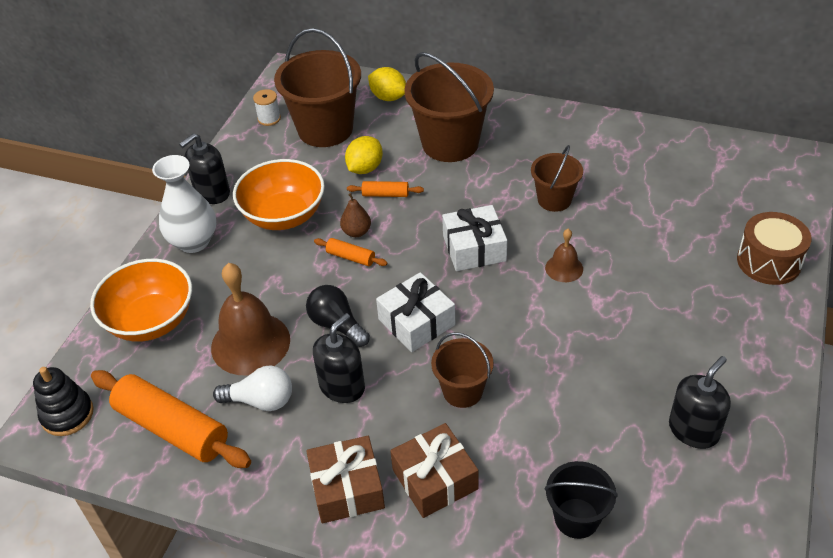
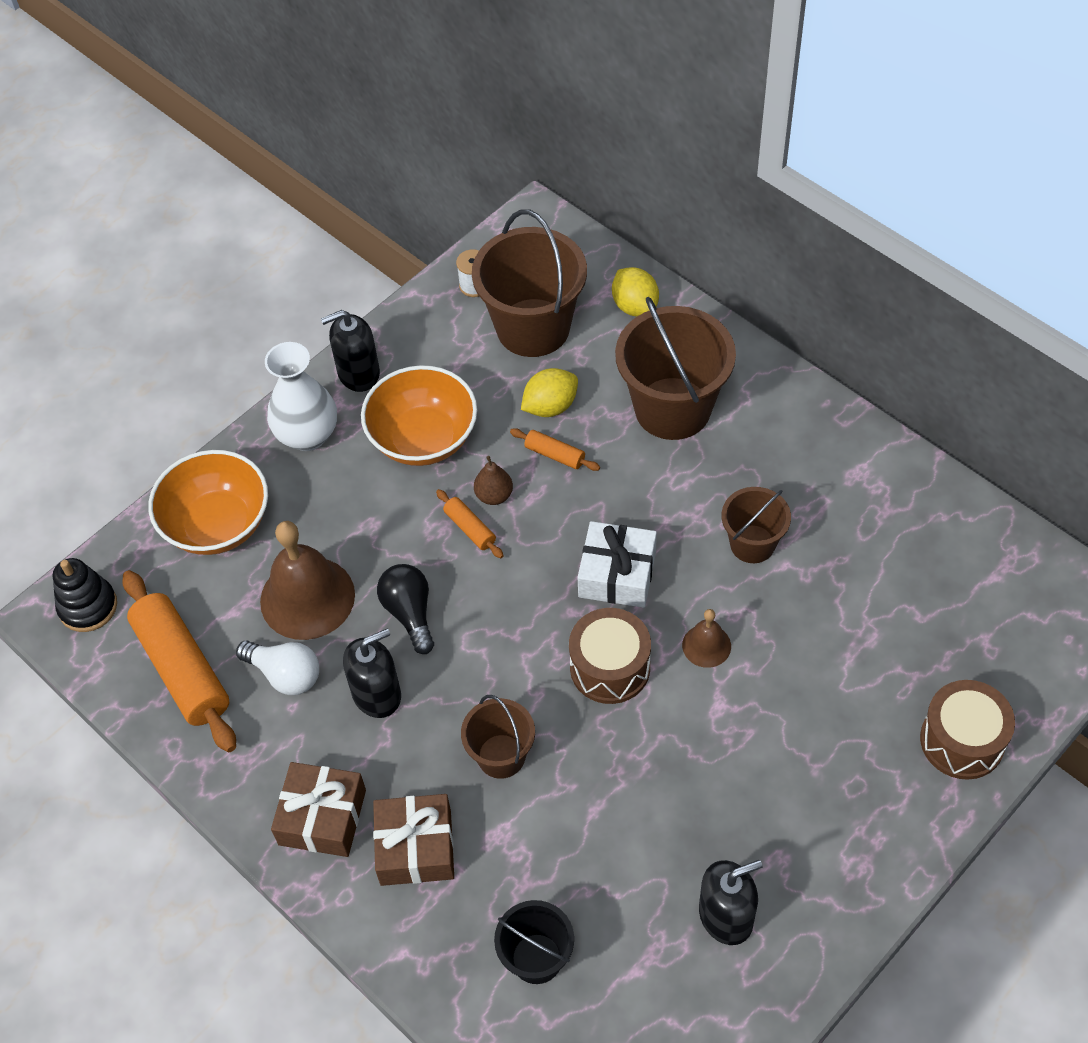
camera: 25 degrees right, 10 degrees up
white gift [376,272,455,352] -> none
none -> brown drum [569,608,651,704]

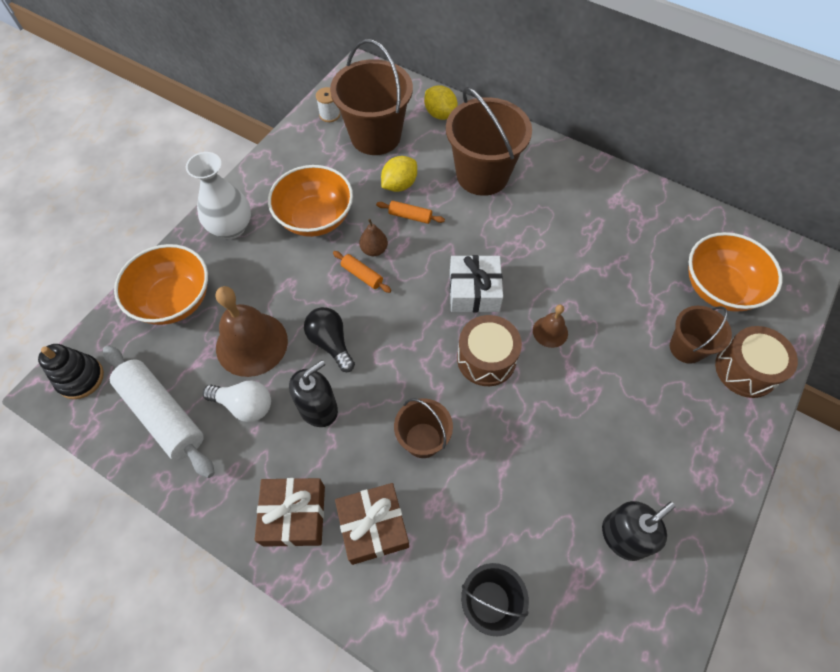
camera: 15 degrees left, 5 degrees up
orange rolling pin [122,570,236,752] -> white rolling pin [103,346,215,478]
black soap dispenser [321,310,380,392] -> none
brown bucket [722,487,791,563] -> brown bucket moved to [670,306,732,364]
none -> orange bowl [688,232,783,312]

